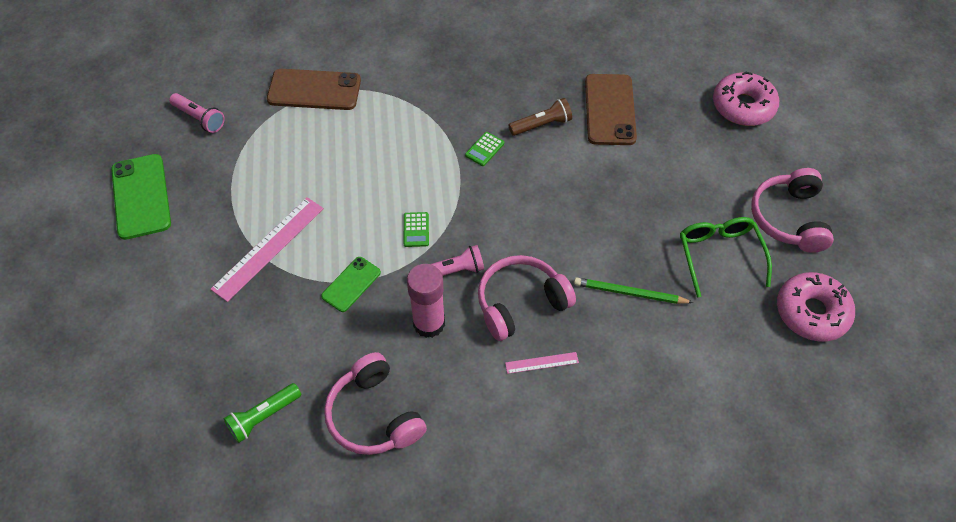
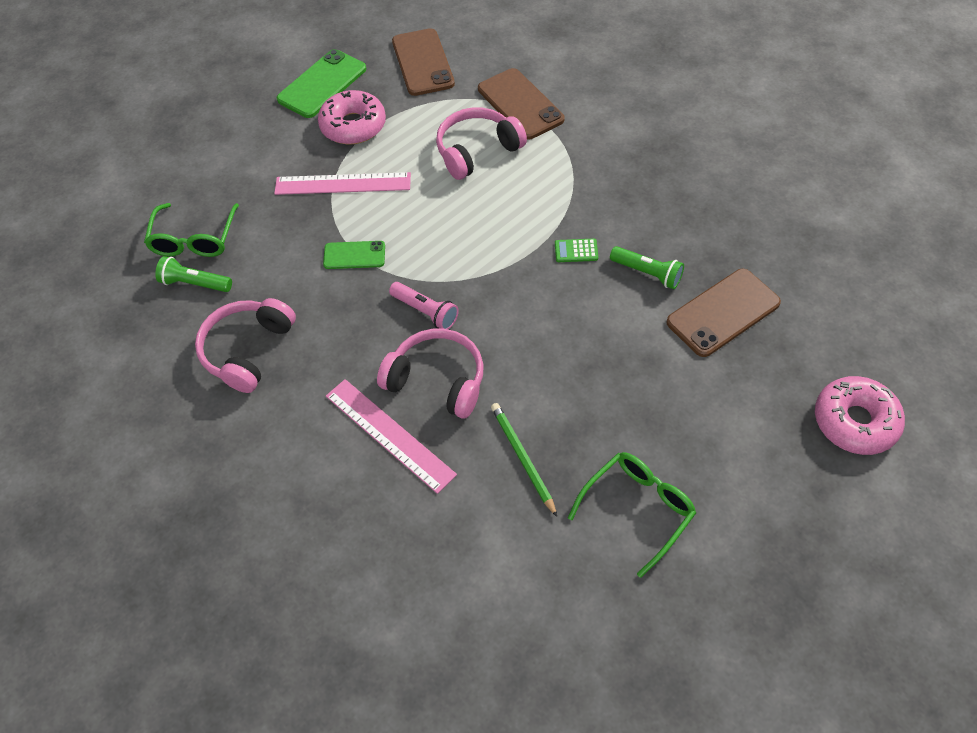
camera: 55 degrees right, 0 degrees up
pink flashlight [169,93,225,133] -> brown phone [392,28,455,96]
green calculator [404,212,429,247] -> none
pink glue stick [407,264,445,338] -> none
pink ruler [505,352,579,374] -> pink ruler [326,379,457,494], size x2.05
brown flashlight [509,98,572,136] -> green flashlight [610,246,684,289]
pink headphones [751,168,834,253] -> pink headphones moved to [436,107,527,180]
pink donut [777,272,855,342] -> pink donut moved to [318,90,386,144]
none -> green glasses [144,203,239,257]

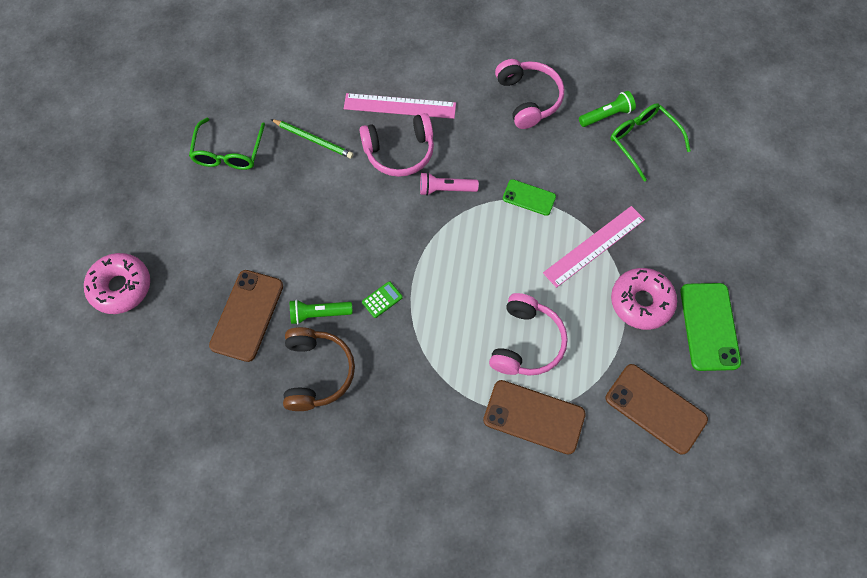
camera: 140 degrees right, 10 degrees up
green phone [323,241,385,269] -> green phone turned 60 degrees clockwise [503,179,556,216]
none -> brown headphones [283,327,355,411]

